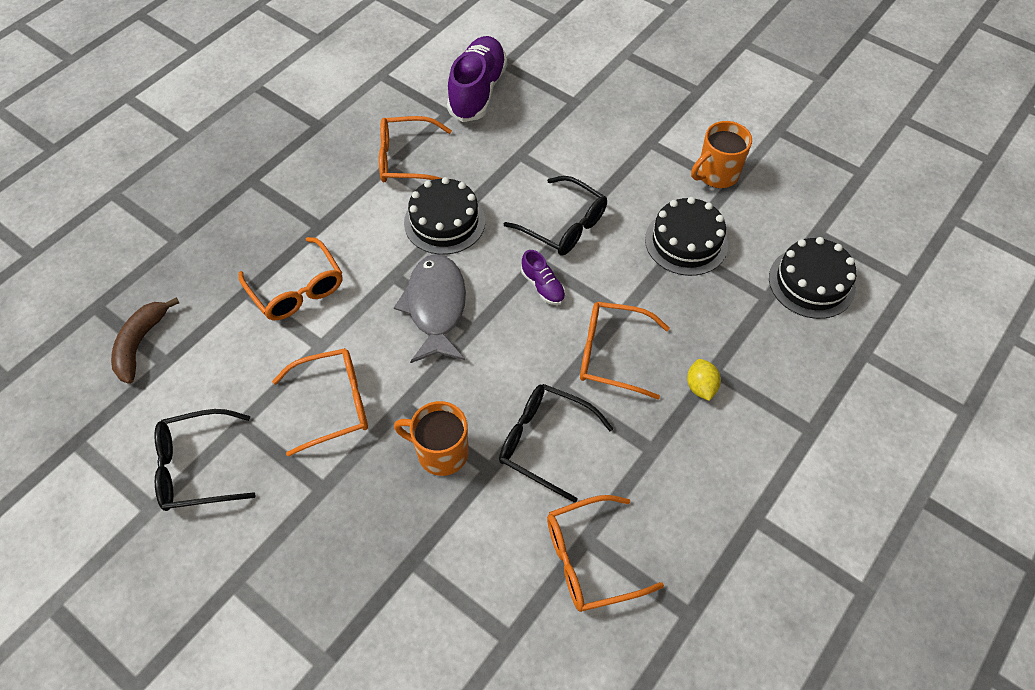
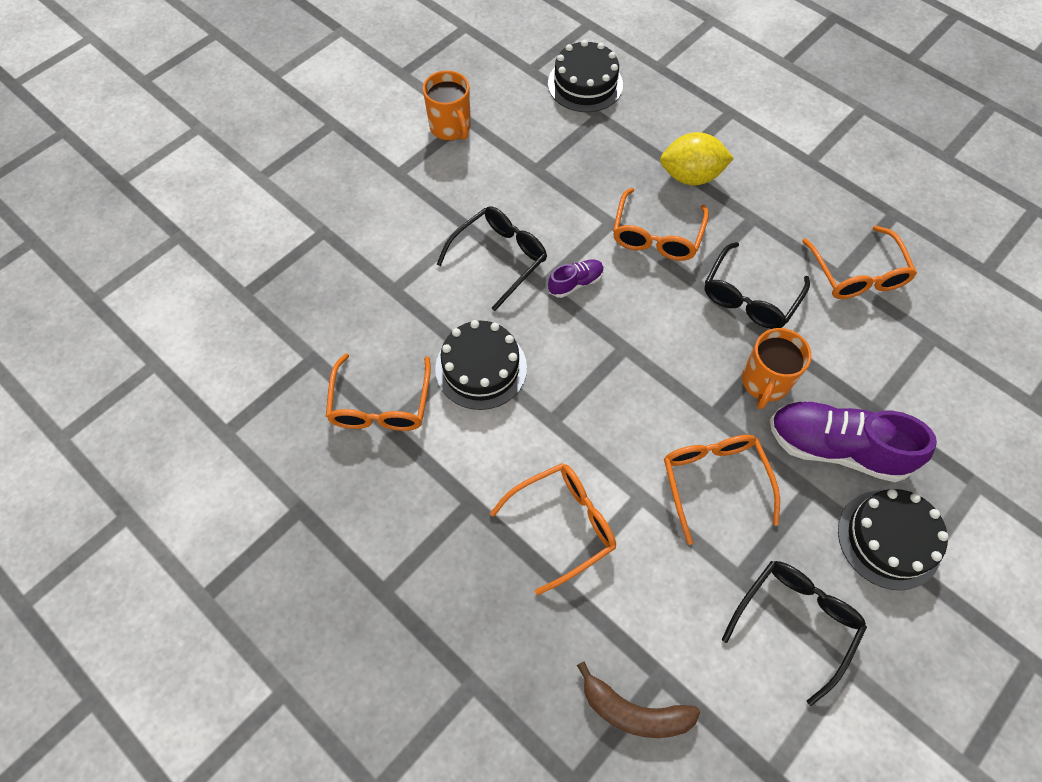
camera: 85 degrees left, 5 degrees up
black glasses [154,409,256,511] -> black glasses turned 135 degrees counterclockwise [722,561,867,706]
grey fish [394,254,466,363] -> none
purple shoe [447,36,507,122] -> purple shoe moved to [770,401,937,482]
black cake [645,197,728,276] -> black cake moved to [838,489,949,590]
yellow lemon [687,359,721,401] -> yellow lemon [660,132,734,185], size x1.75

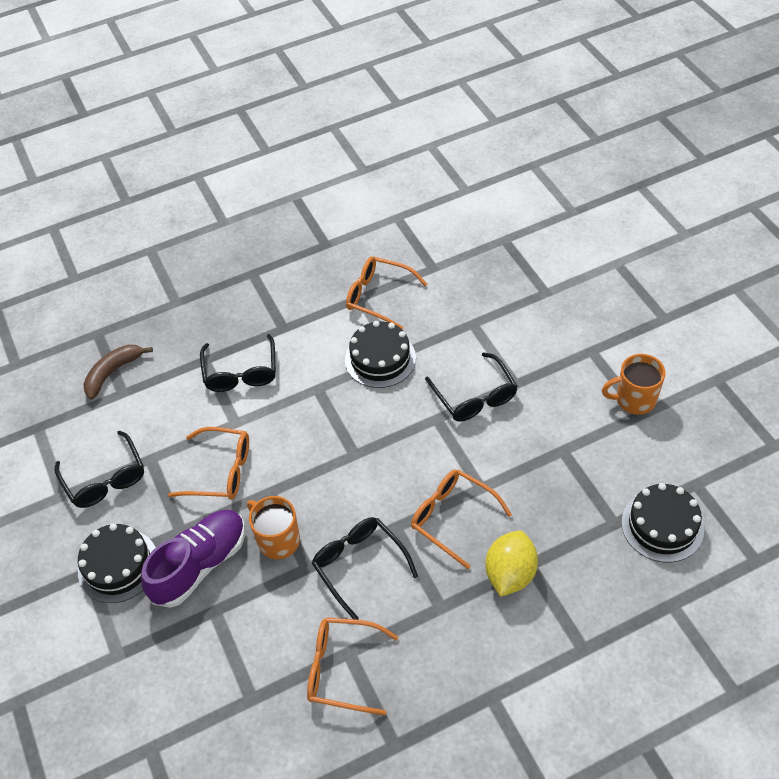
camera: 115 degrees right, 10 degrees down
orange glasses [490,463,616,595] -> black glasses [200,334,276,392]
purple shoe [548,260,604,298] -> none

